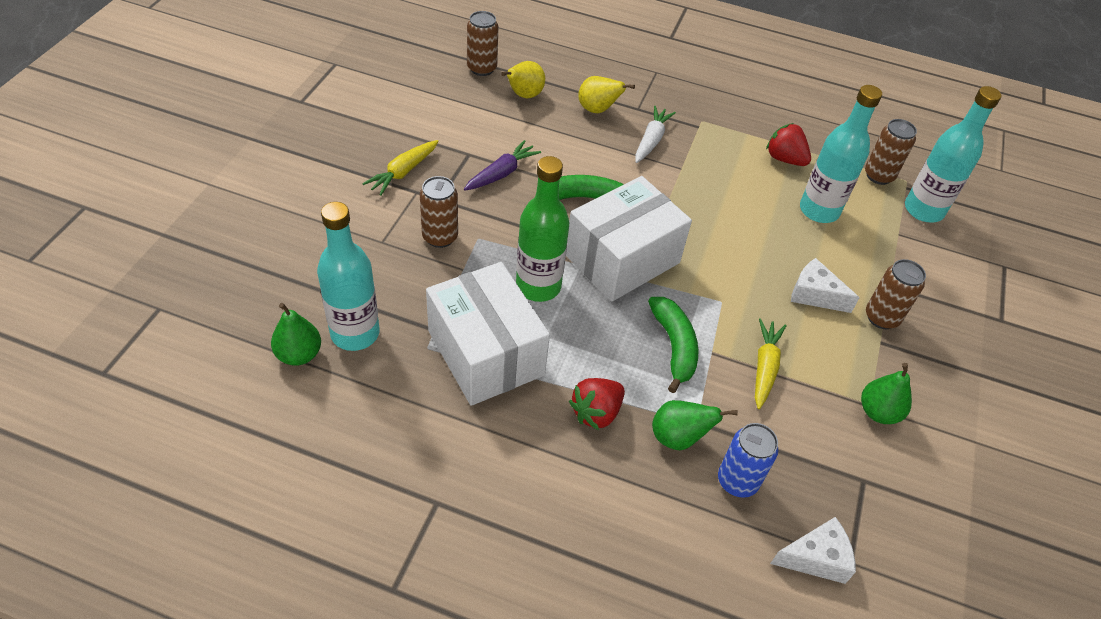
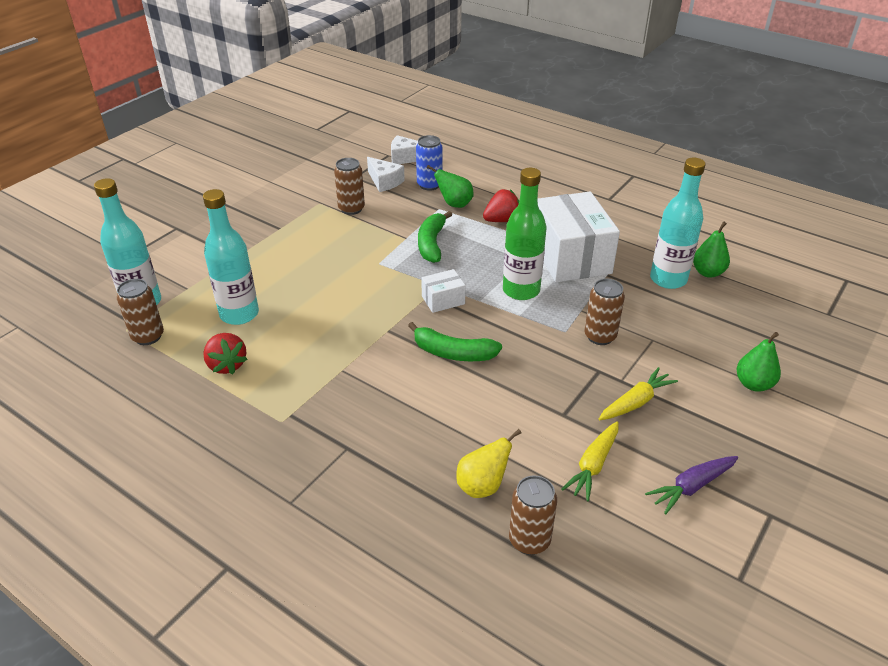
camera: 160 degrees left, 10 degrees down
purple carrot [464,140,541,190] -> purple carrot moved to [645,456,738,514]
white box [566,176,692,301] -> white box [421,269,466,313], size x0.45
yellow pear [578,76,635,113] -> none
white carrot [635,106,676,163] -> none
yellow carrot [755,318,786,409] -> yellow carrot moved to [562,421,619,501]
white cheese [791,258,860,313] -> white cheese moved to [367,157,405,192]
green pear [861,363,912,424] -> green pear moved to [736,332,781,392]
brown can [866,259,926,329] -> brown can moved to [334,158,365,215]

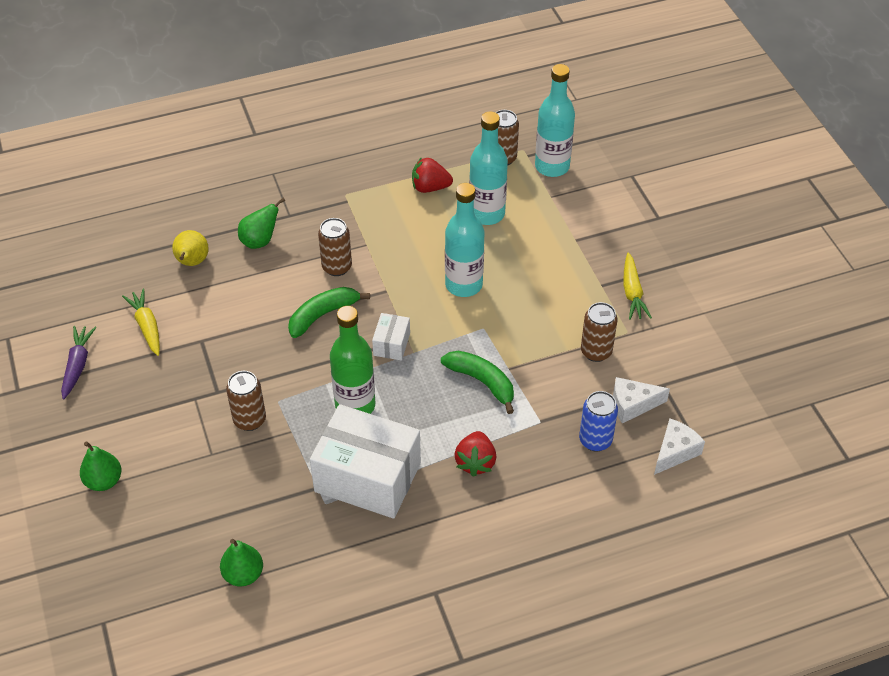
camera: 125 degrees right, 10 degrees up
green pear [427,165,474,208] -> green pear moved to [238,197,285,249]
brown can [509,475,557,555] -> brown can moved to [318,218,352,276]
yellow carrot [599,367,678,420] -> yellow carrot moved to [623,253,652,320]
turquoise bottle [650,158,706,289] -> turquoise bottle moved to [445,183,485,297]

